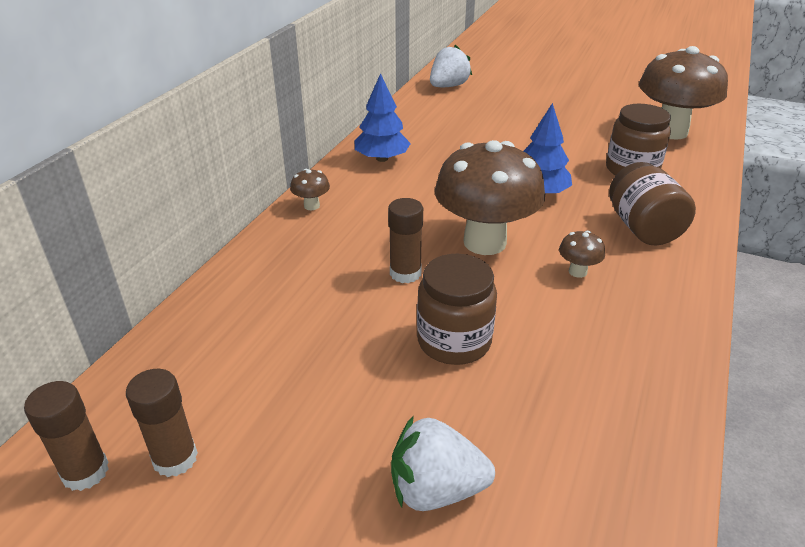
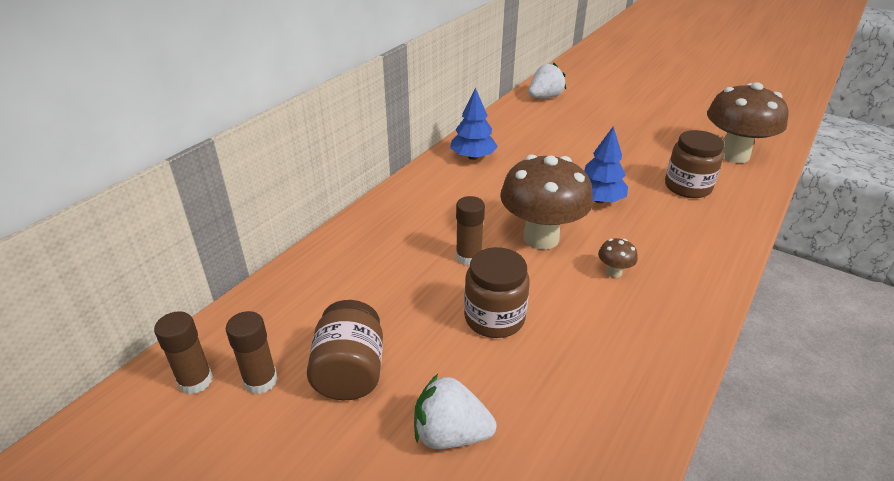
camera: 10 degrees right, 0 degrees up
brown mushroom [290,169,330,210] -> none
brown jar [609,162,696,246] -> brown jar moved to [307,300,383,400]

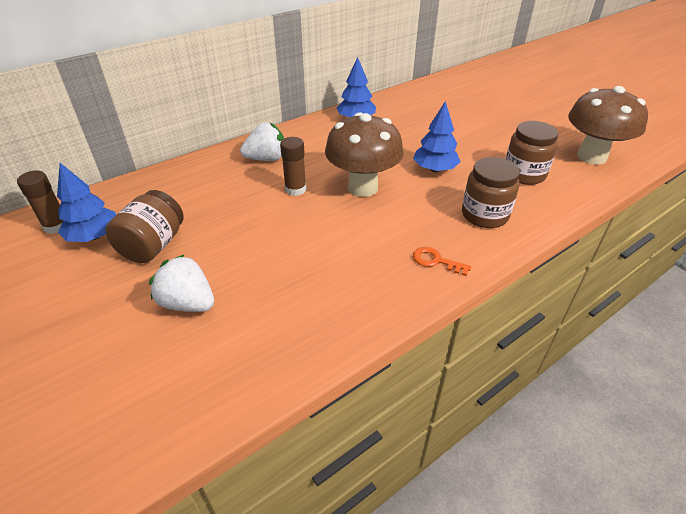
camera: 20 degrees right, 5 degrees up
brown glue stick [226,311,278,394] -> blue tree [57,163,116,242]
brown jar [464,247,530,338] -> brown jar moved to [462,157,520,228]
white strawberry [528,63,566,98] -> white strawberry moved to [240,122,284,161]
brown mushroom [598,238,638,278] -> none
none -> orange key [413,247,471,276]

